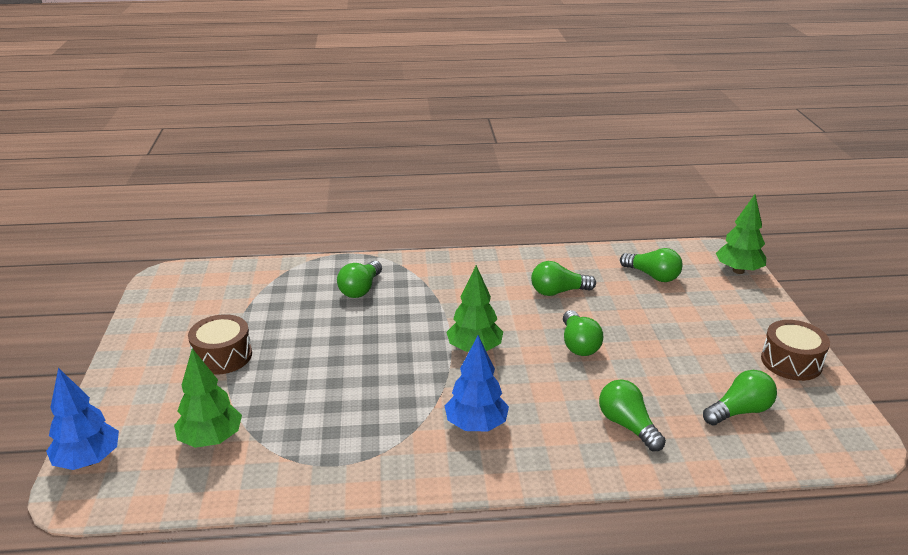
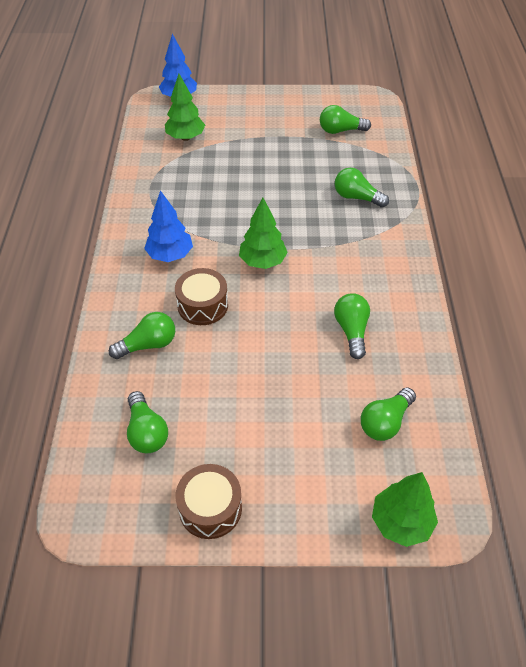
camera: 95 degrees right, 20 degrees up
brown drum [188,314,252,375] -> brown drum moved to [175,268,228,325]
green light bulb [563,310,603,356] -> green light bulb moved to [320,105,371,134]

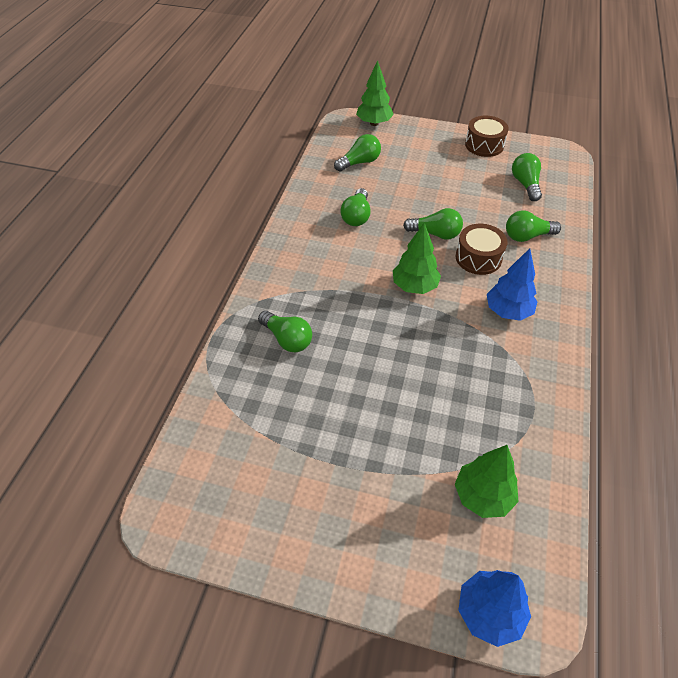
camera: 165 degrees left, 0 degrees up
green light bulb [320,105,371,134] -> green light bulb moved to [403,208,463,240]

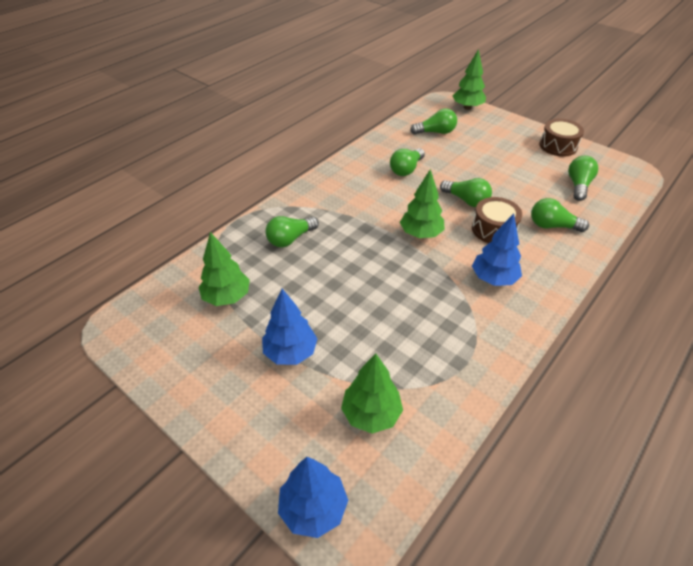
camera: 25 degrees right, 5 degrees down
green light bulb [258,311,312,353] -> green light bulb turned 75 degrees clockwise [265,216,319,247]
none -> green tree [199,232,250,306]
none -> blue tree [262,289,318,365]

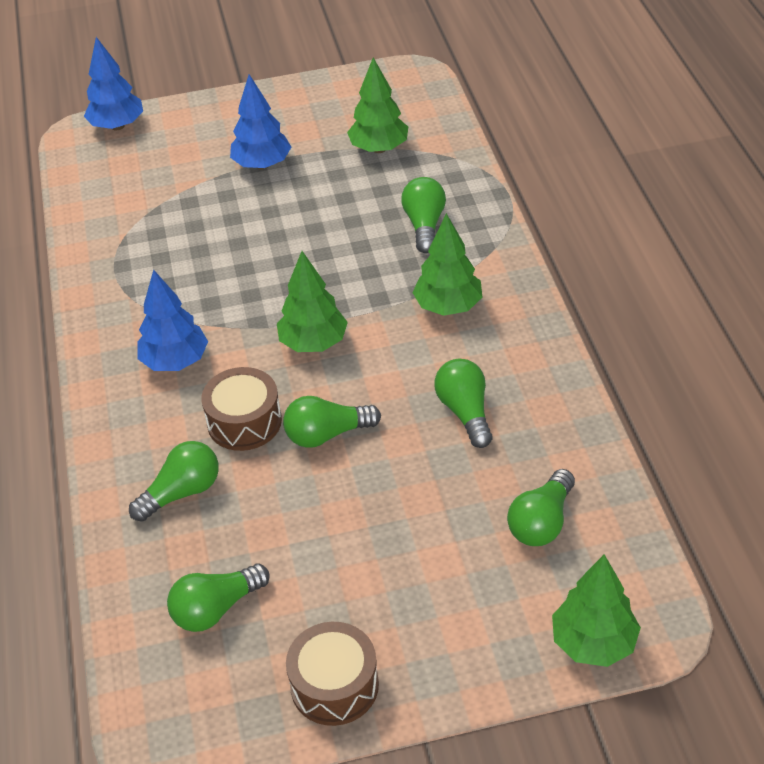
camera: 130 degrees right, 0 degrees up
green tree [341,353,403,433] -> green tree moved to [412,213,482,316]
green light bulb [568,156,598,201] -> green light bulb turned 90 degrees clockwise [167,564,270,632]

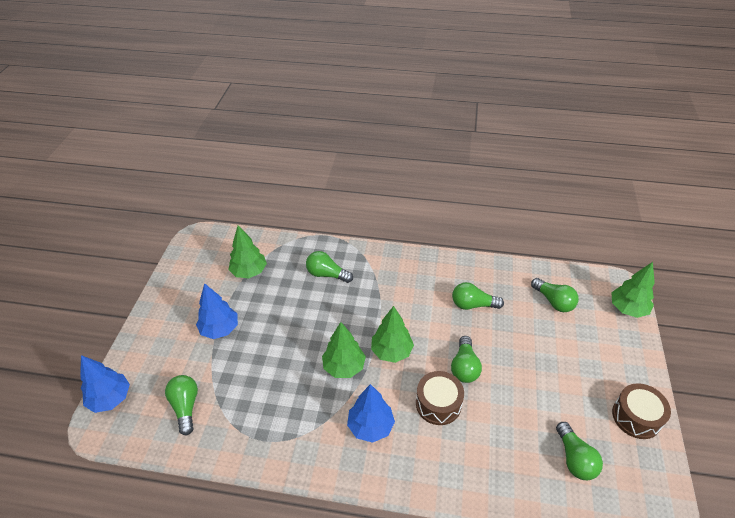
camera: 70 degrees left, 0 degrees up
green light bulb [129,441,219,522] -> green light bulb moved to [165,375,198,435]
green tree [412,213,482,316] -> green tree moved to [322,322,366,378]

